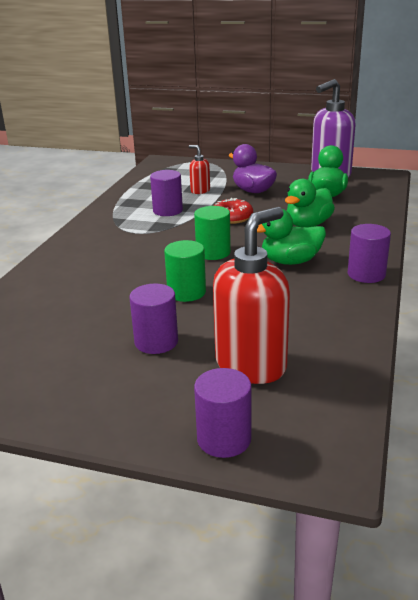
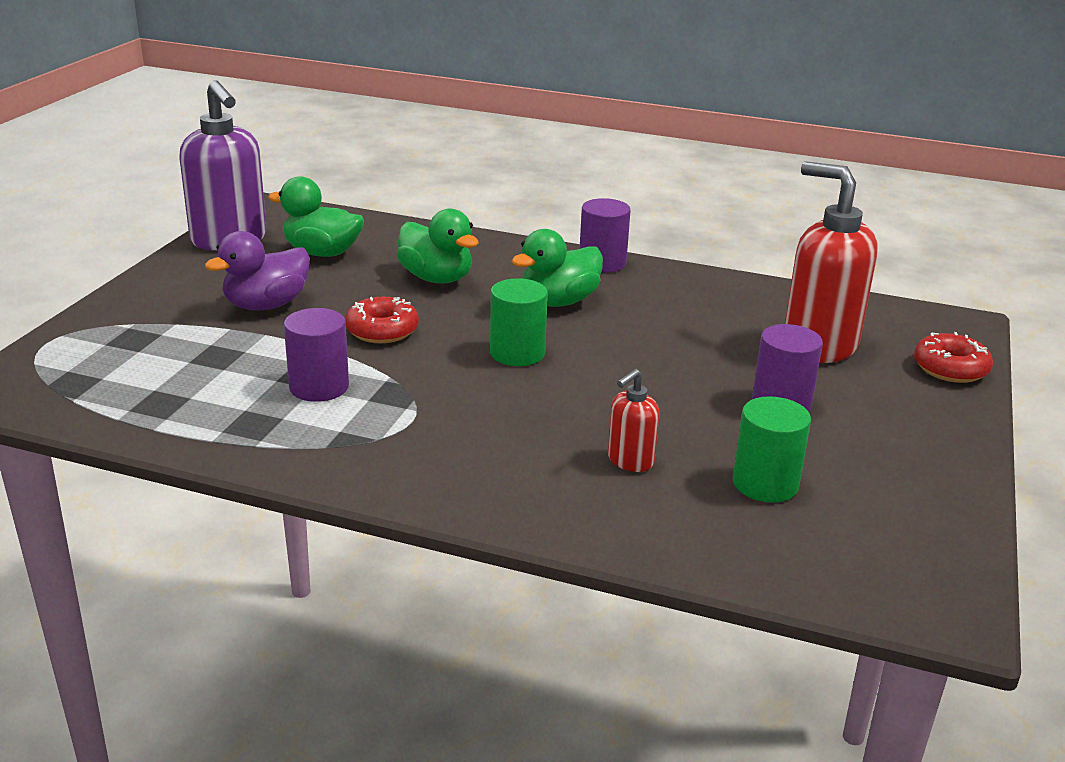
camera: 90 degrees left, 0 degrees up
green cylinder [164,240,206,302] -> green cylinder moved to [733,396,811,503]
red soap dispenser [189,145,210,194] -> red soap dispenser moved to [608,369,659,472]
purple cylinder [194,368,252,458] -> red donut [914,332,993,383]
green duck [257,209,326,265] -> green duck turned 60 degrees clockwise [512,229,603,307]

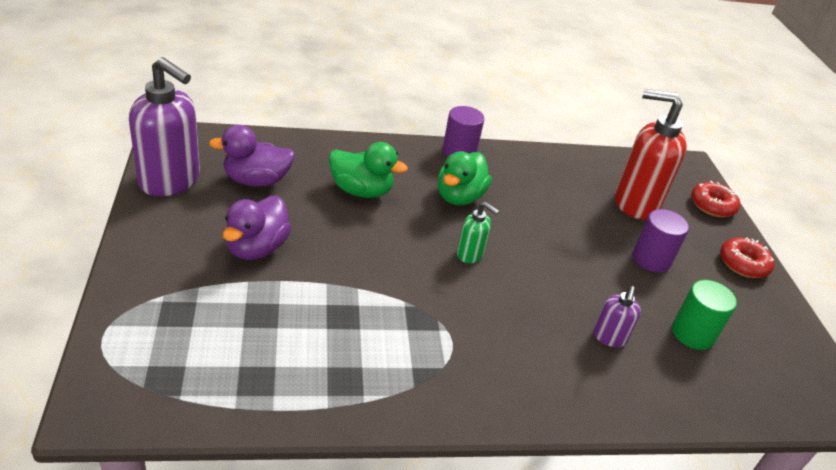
camera: 30 degrees left, 10 degrees up
green duck [268,176,364,257] -> purple duck [209,125,295,187]
purple cylinder [284,308,349,402] -> none
red donut [345,297,419,343] -> red donut moved to [720,237,775,278]
green cylinder [490,278,548,366] -> green soap dispenser [457,202,499,263]
red soap dispenser [608,369,659,472] -> purple soap dispenser [593,286,641,347]

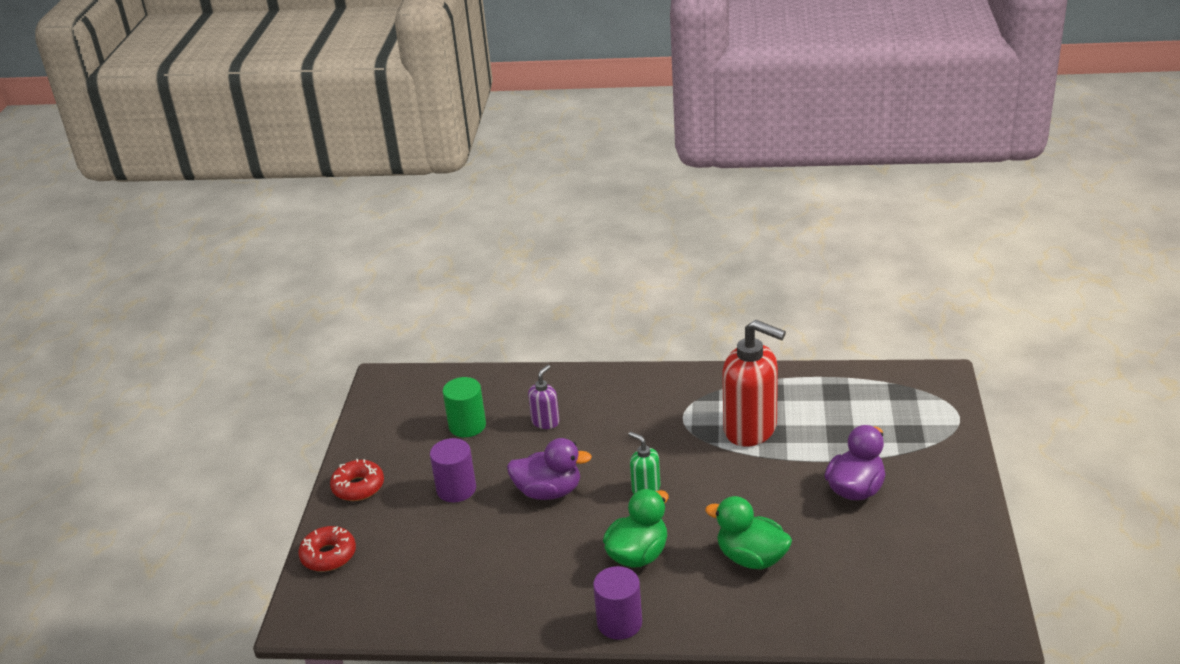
camera: 160 degrees left, 5 degrees down
purple soap dispenser [129,57,200,196] -> none
purple duck [209,125,295,187] -> purple duck moved to [507,438,592,500]
red soap dispenser [615,89,687,219] -> red soap dispenser moved to [722,320,786,447]

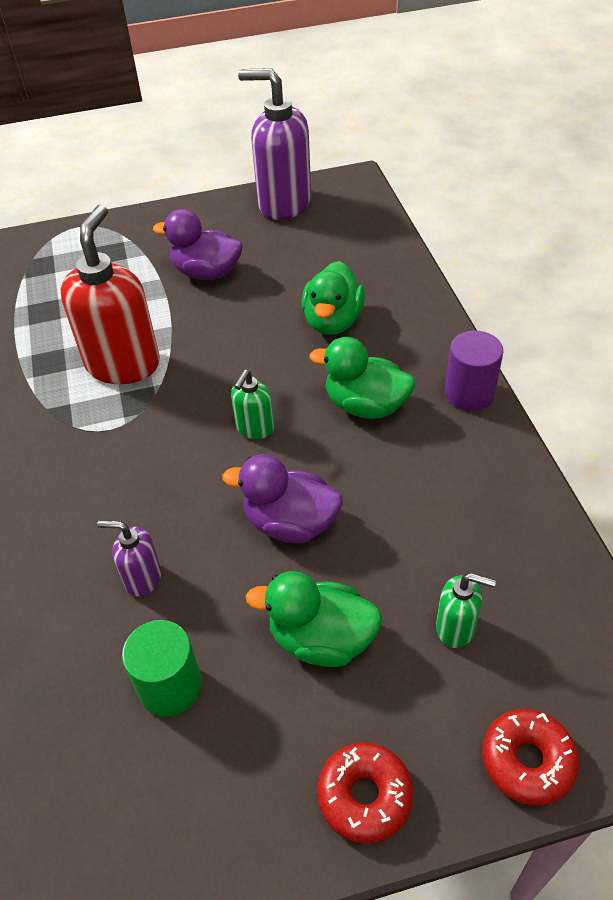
camera: 110 degrees left, 15 degrees up
purple cylinder [430,438,476,502] -> green duck [246,571,383,667]
purple duck [507,438,592,500] -> purple duck turned 60 degrees counterclockwise [222,454,343,543]
none -> purple soap dispenser [238,68,311,220]
none -> green soap dispenser [436,573,496,648]

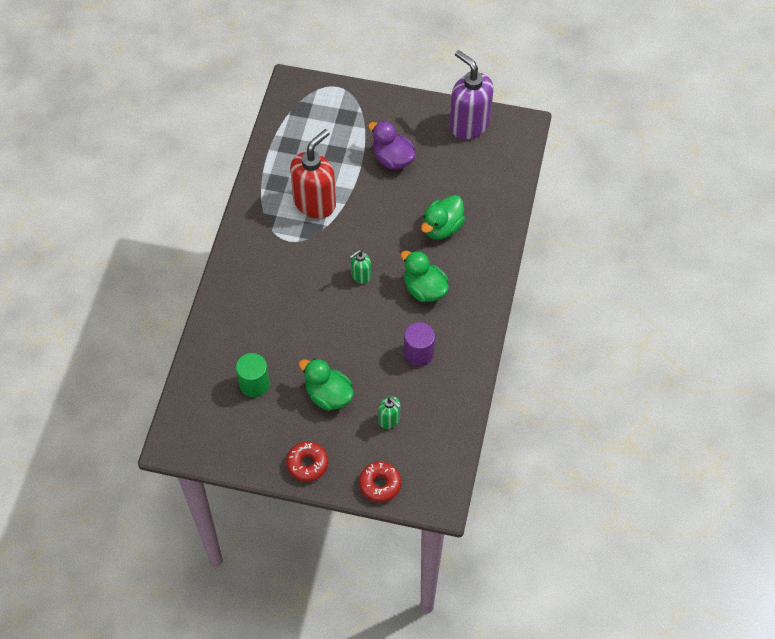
camera: 25 degrees right, 10 degrees up
purple soap dispenser [97,521,161,597] -> none
purple duck [222,454,343,543] -> none
purple cylinder [445,330,503,411] -> purple cylinder moved to [404,322,435,366]

